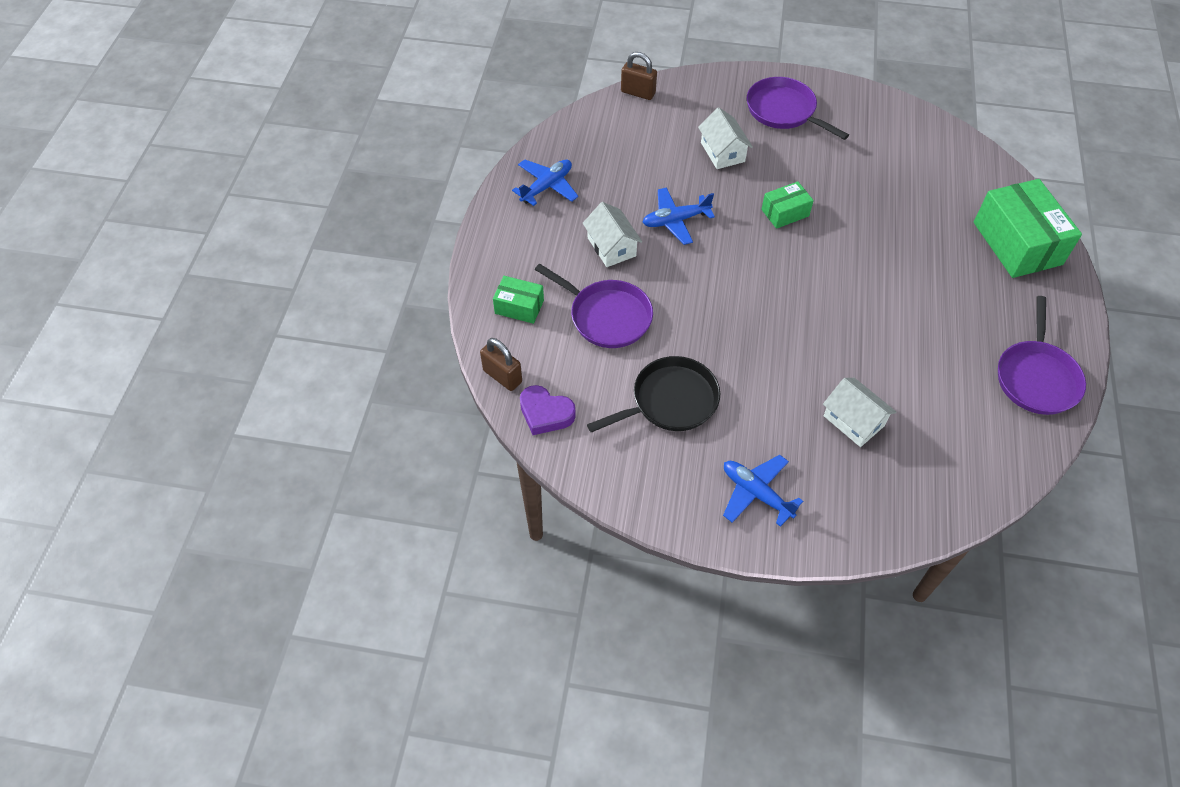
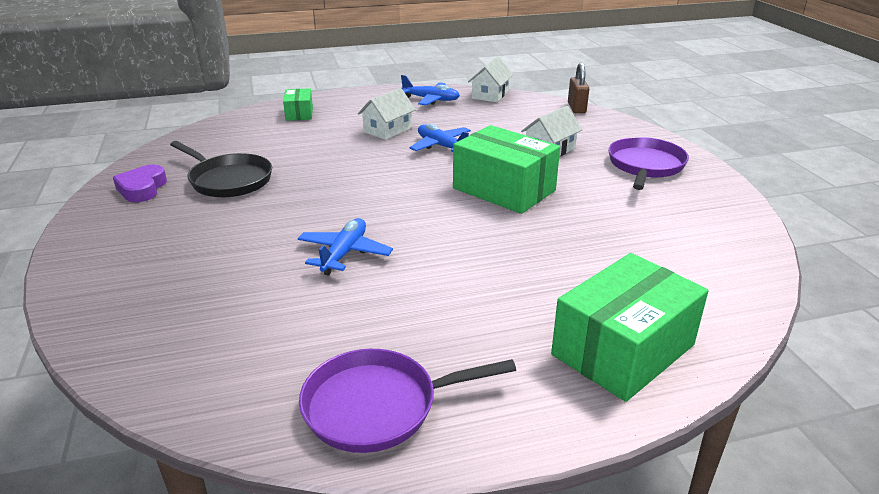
camera: 65 degrees right, 25 degrees down
brown padlock [480,338,522,391] -> none
purple heart [520,385,576,435] -> purple heart moved to [113,165,167,202]
purple pan [535,263,653,348] -> none
blue plane [723,455,803,527] -> blue plane moved to [297,218,393,276]
green box [761,181,814,229] -> green box [453,125,560,214], size x1.94
white house [823,378,896,447] -> white house moved to [468,57,513,102]

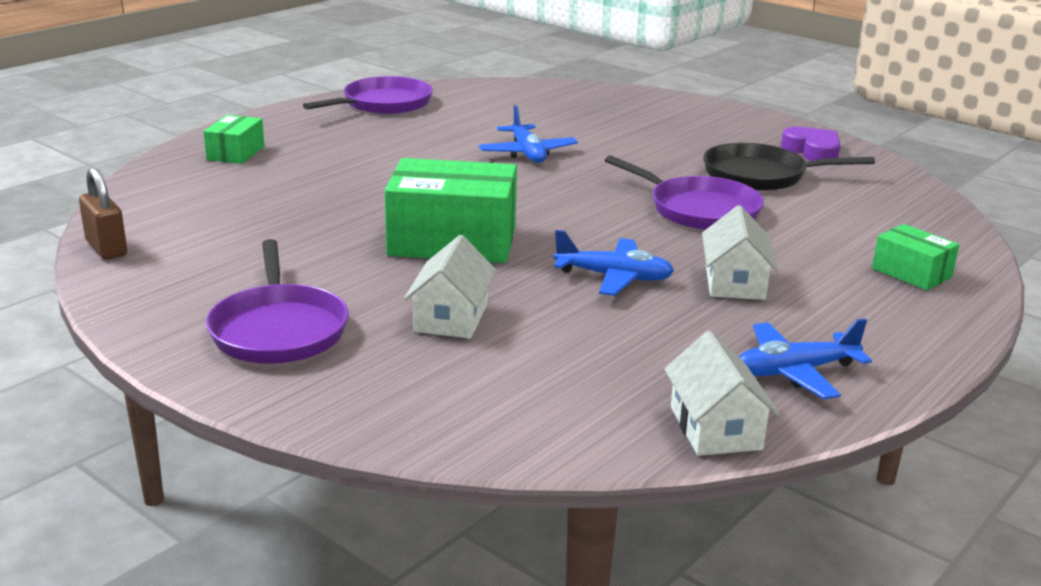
camera: 145 degrees right, 5 degrees down
green box [551,253,709,402] -> green box [203,115,264,164], size x0.52
brown padlock [568,63,589,113] -> brown padlock moved to [79,167,127,260]
none -> purple pan [605,155,764,230]

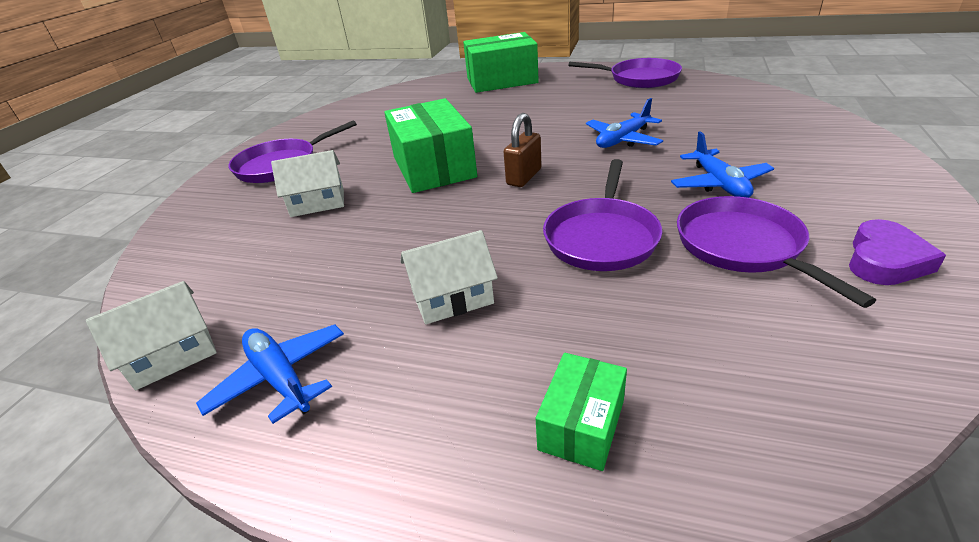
camera: 70 degrees right, 10 degrees up
brown padlock [79,167,127,260] -> brown padlock moved to [504,113,542,187]
green box [203,115,264,164] -> green box [463,32,539,93], size x1.94
blue plane [554,230,674,296] -> blue plane moved to [671,131,774,198]
black pan [703,143,875,191] -> purple pan [677,196,876,308]

